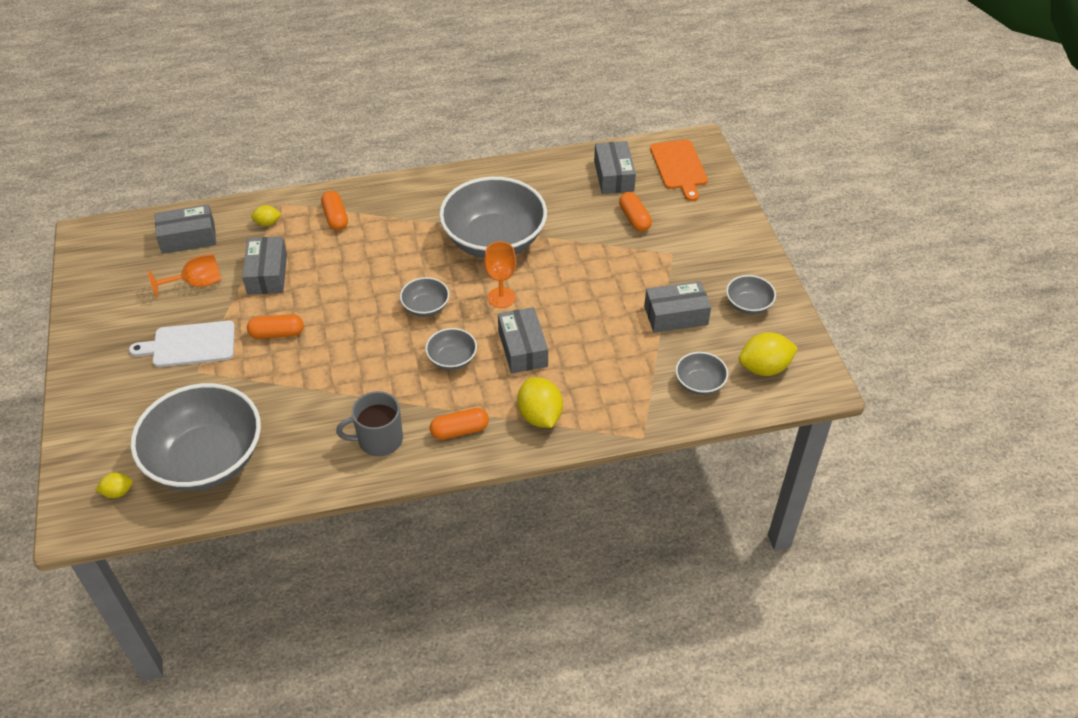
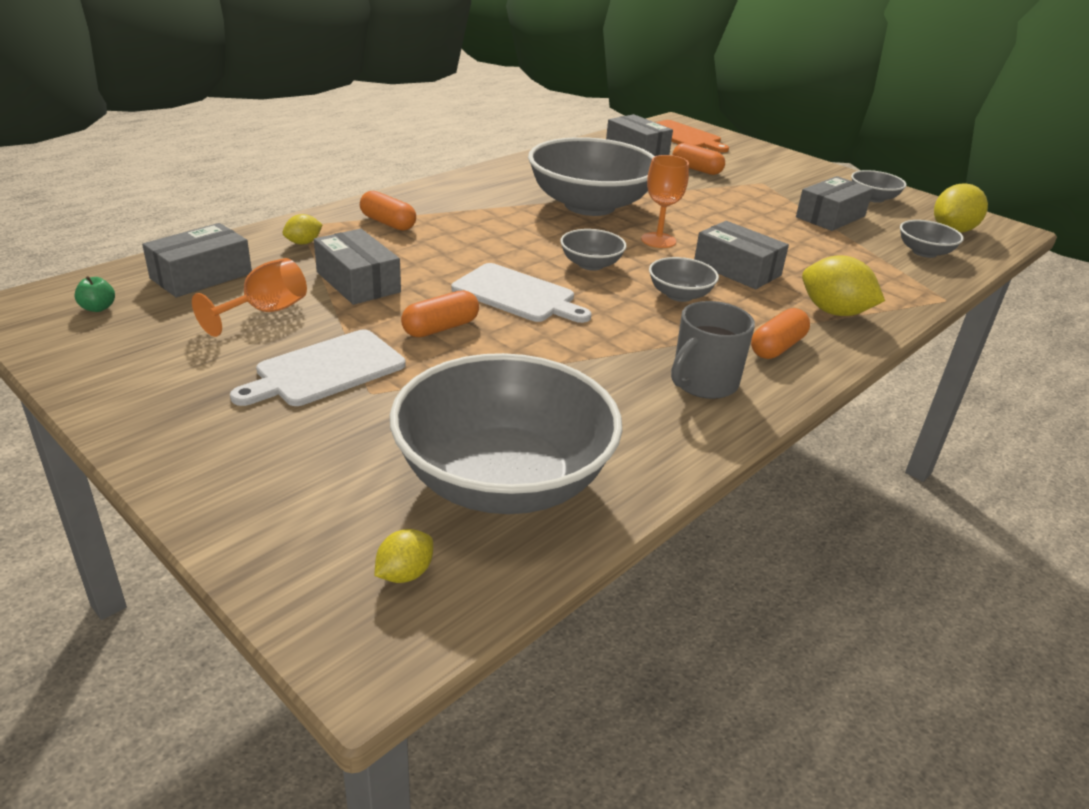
camera: 35 degrees left, 15 degrees down
none -> green apple [74,276,115,312]
none -> white cutting board [451,263,591,323]

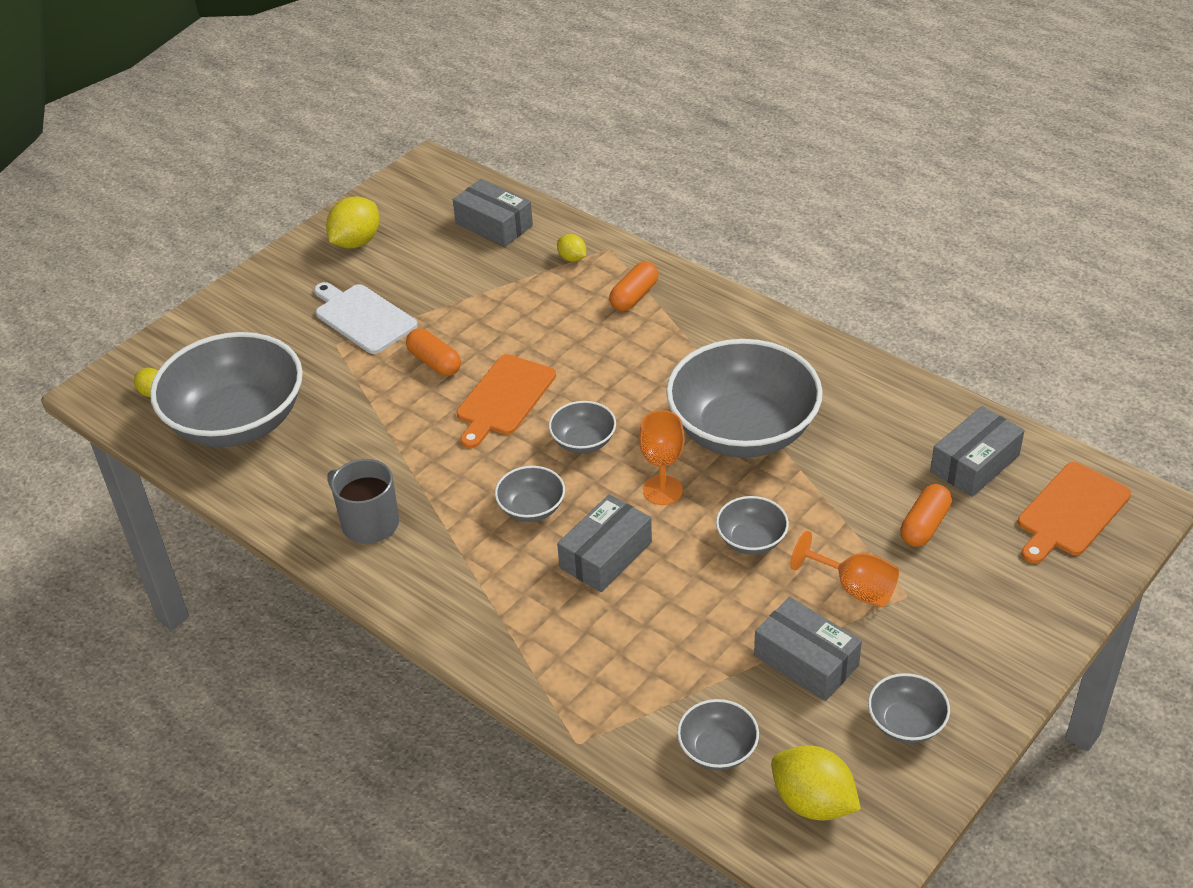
camera: 90 degrees right, 10 degrees up
green apple [74,276,115,312] -> none
orange goblet [192,258,307,337] -> orange goblet moved to [790,531,899,607]
grey box [314,229,401,305] -> none
white cutting board [451,263,591,323] -> orange cutting board [456,354,556,448]
orange capsule [751,308,810,359] -> none
yellow lemon [802,255,885,316] -> yellow lemon moved to [326,196,380,249]
none -> grey bowl [716,496,789,554]

